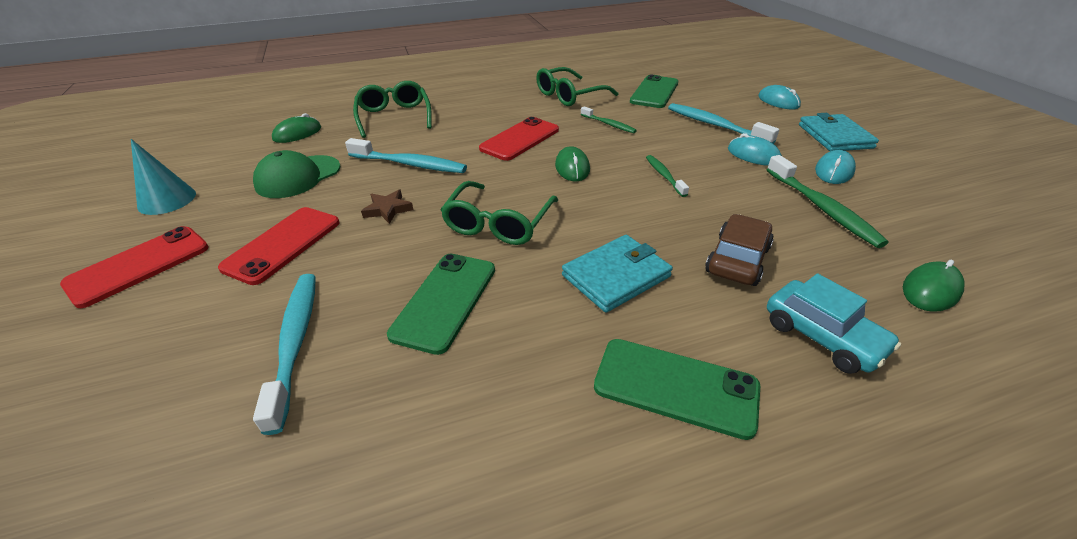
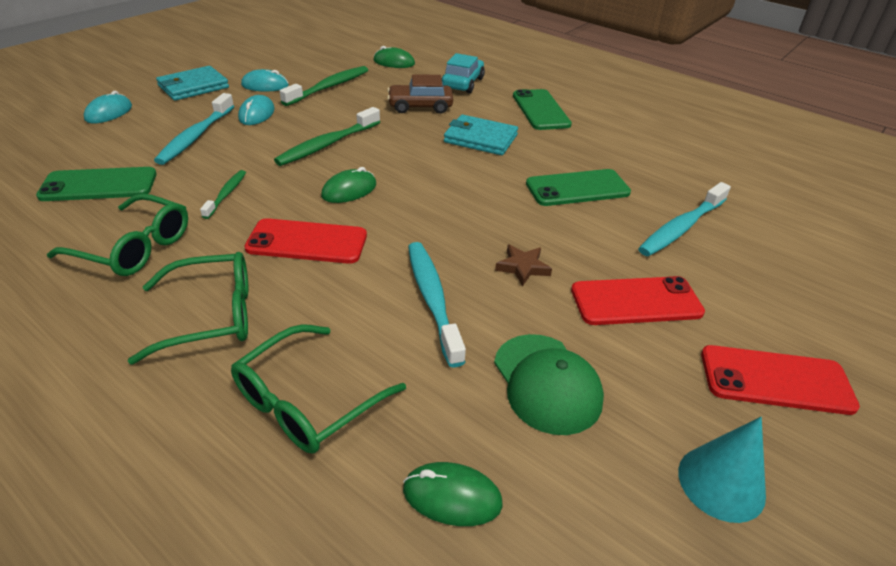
camera: 125 degrees left, 0 degrees up
green cap [253,150,341,198] -> green cap turned 60 degrees clockwise [494,334,604,435]
green glasses [441,181,558,245] -> green glasses moved to [128,252,248,364]
green toothbrush [646,155,689,197] -> green toothbrush [274,107,380,166], size x1.73

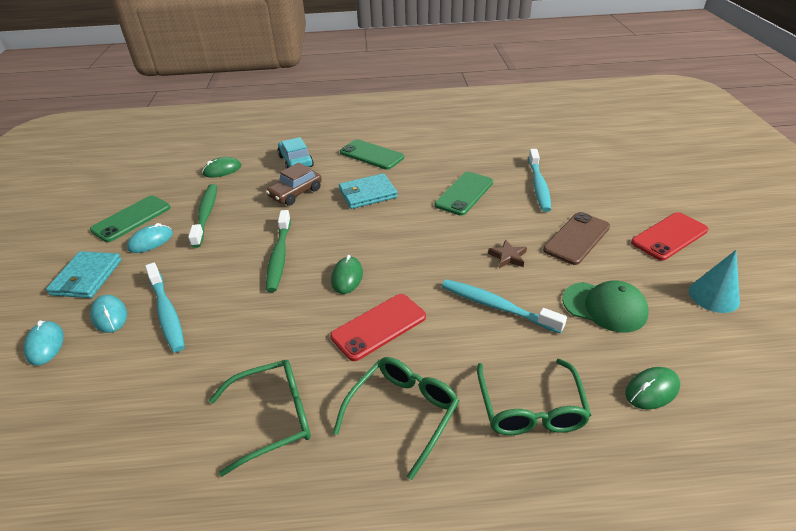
camera: 40 degrees left, 0 degrees up
green phone [36,167,157,201] -> green phone moved to [90,196,170,242]
green toothbrush [200,170,246,219] -> none
turquoise mouse [238,95,275,125] -> turquoise mouse moved to [90,295,127,333]
red phone [571,276,705,325] -> brown phone [543,212,610,265]

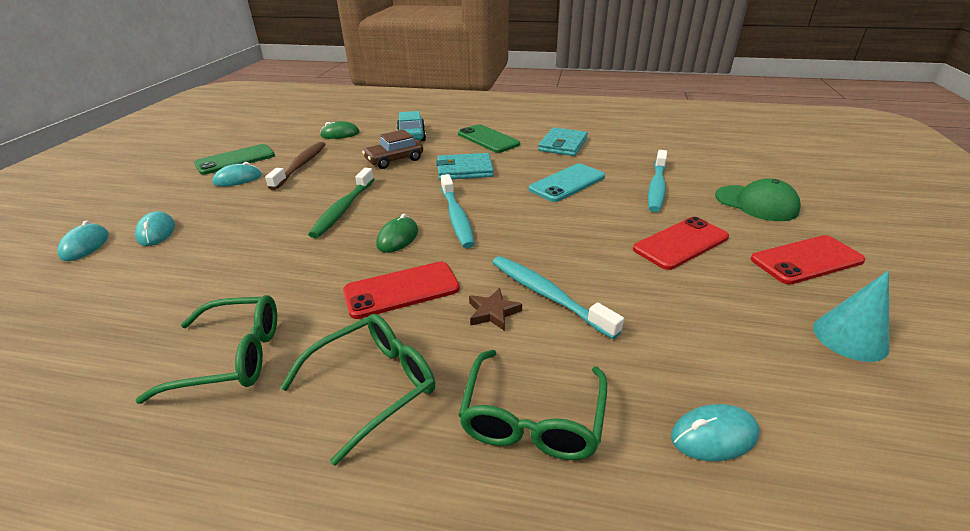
camera: 15 degrees right, 5 degrees down
turquoise wallet [46,251,122,298] -> turquoise wallet moved to [538,127,588,156]
turquoise toothbrush [145,263,185,353] -> turquoise toothbrush moved to [441,174,475,248]
green toothbrush [188,184,217,248] -> brown toothbrush [265,142,326,190]
green phone [435,172,493,216] -> turquoise phone [529,164,605,202]
brown star [488,239,527,268] -> brown star moved to [469,288,522,331]
brown phone [543,212,610,265] -> red phone [633,217,729,270]
green cap [562,280,649,333] -> green cap moved to [715,178,801,221]
green mouse [625,367,680,409] -> turquoise mouse [671,404,760,461]

